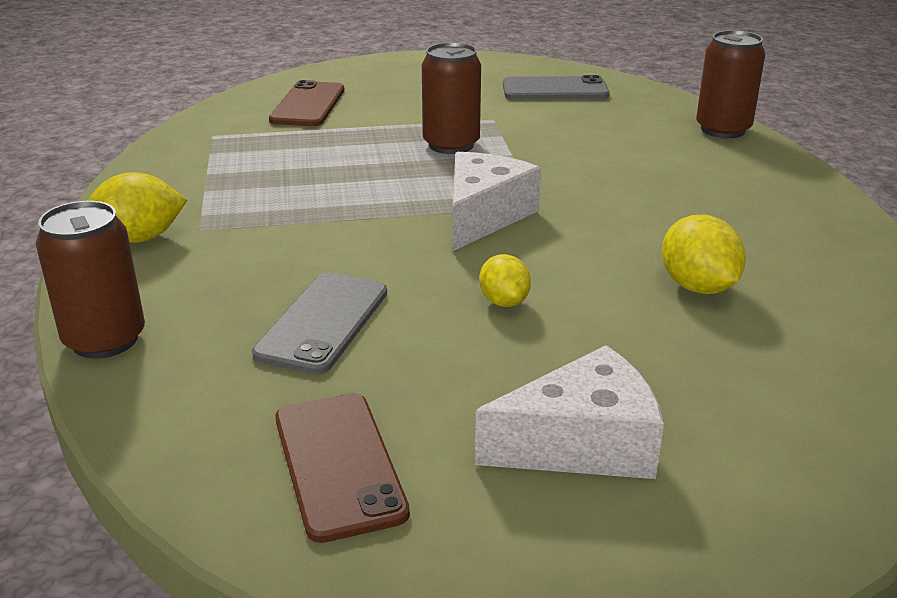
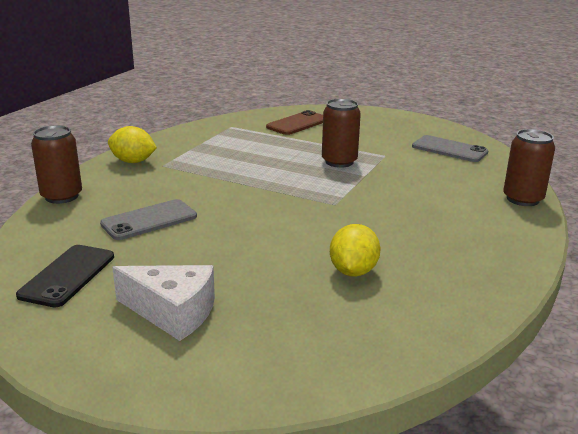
camera: 35 degrees right, 5 degrees down
brown phone [276,393,410,543] -> black phone [16,245,114,308]
white cheese [453,152,541,251] -> none
yellow lemon [479,254,531,307] -> none

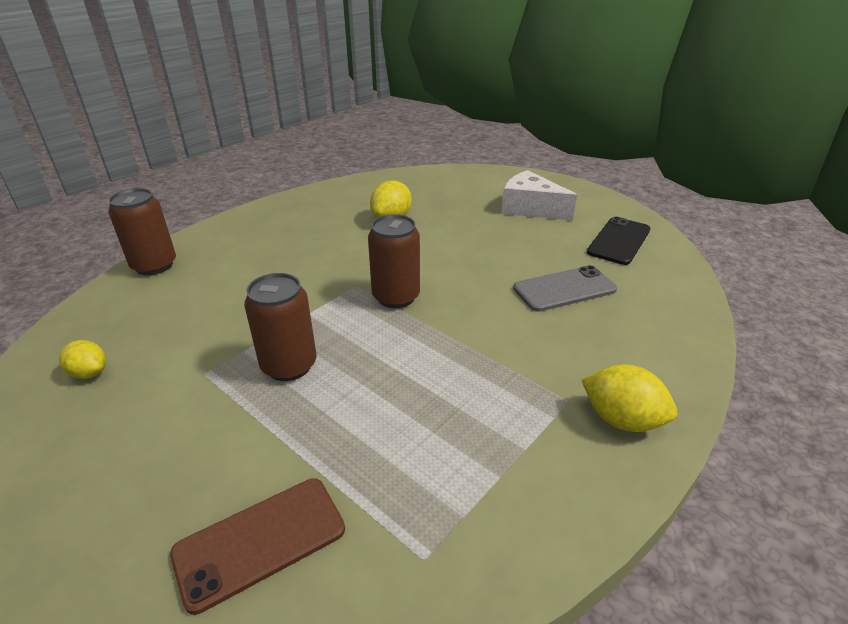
camera: 165 degrees left, 10 degrees up
brown can [31,125,82,204] -> brown can moved to [368,214,420,308]
grey phone [412,135,488,162] -> yellow lemon [59,340,106,379]

